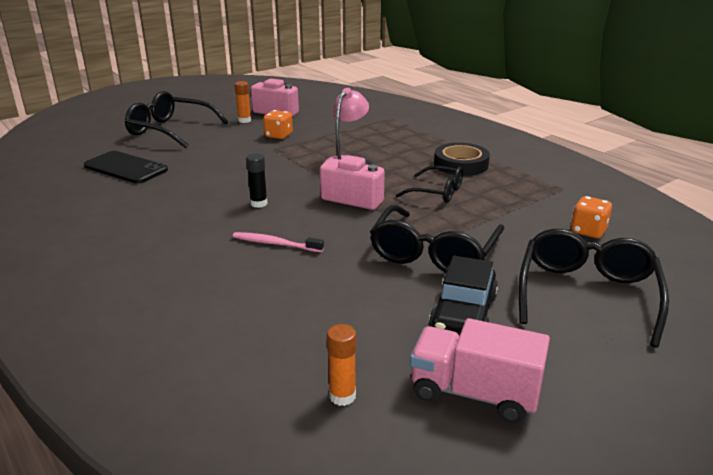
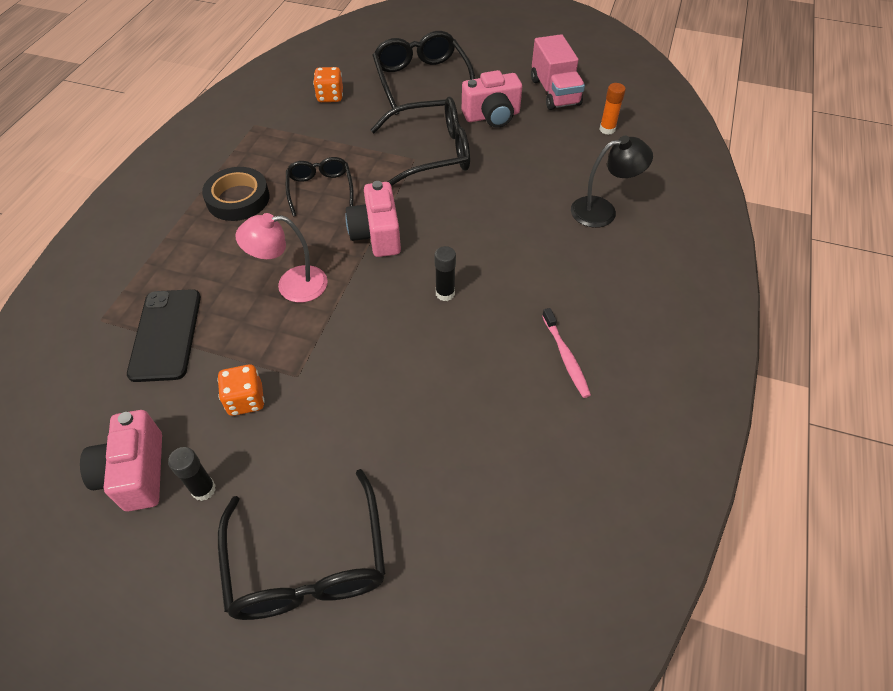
camera: 125 degrees left, 25 degrees up
black phone [84,151,168,184] -> black phone moved to [127,289,201,382]
pink toothbrush [233,232,324,252] -> pink toothbrush moved to [542,308,591,398]
orange glue stick [234,81,251,123] -> black glue stick [168,447,216,501]
black car [429,256,498,336] -> pink camera [462,70,522,128]
black glasses [518,229,669,348] -> black glasses turned 90 degrees clockwise [372,31,475,115]
none -> black lamp [571,136,653,228]

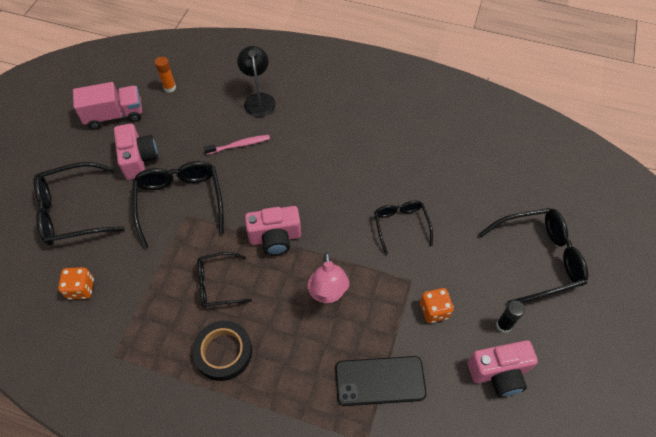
camera: 90 degrees left, 5 degrees up
black glue stick [434,246,456,301] -> none
pink toothbrush [542,308,591,398] -> pink toothbrush moved to [204,135,270,155]
none -> black glasses [374,200,433,255]

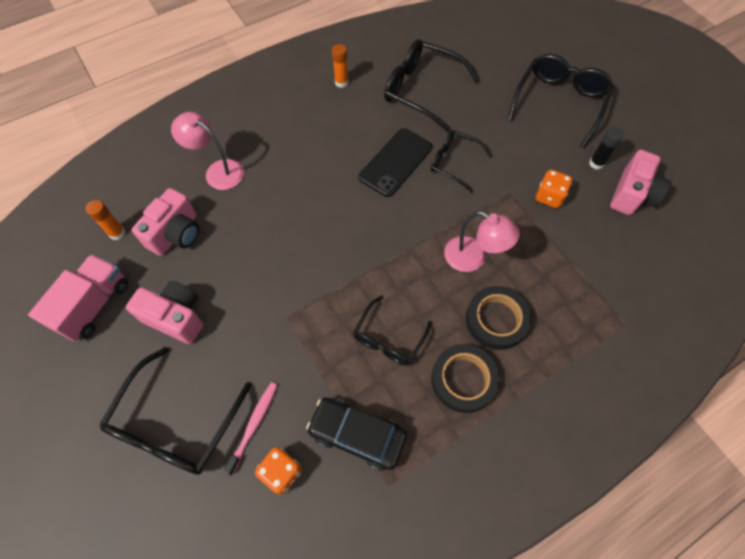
camera: 50 degrees left, 5 degrees up
black glasses [132,161,224,248] -> black glasses moved to [384,39,480,132]
pink toothbrush [204,135,270,155] -> pink toothbrush moved to [223,382,278,475]
black lamp [237,46,276,117] -> pink lamp [171,112,244,190]
pink camera [245,206,301,256] -> pink camera moved to [132,188,199,256]
black phone [335,356,426,406] -> black phone moved to [359,128,432,197]
none -> black car [306,397,407,471]
none -> orange glue stick [332,44,348,88]
none -> black tape [466,286,532,350]

